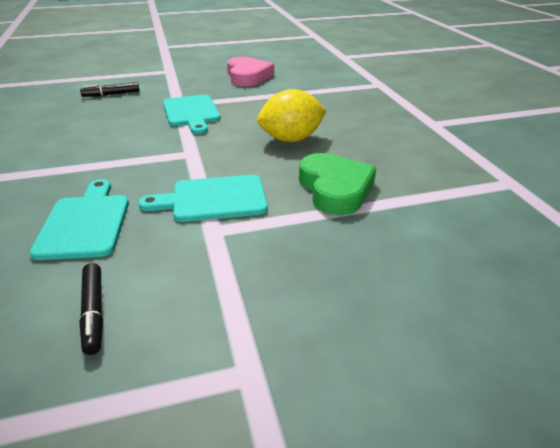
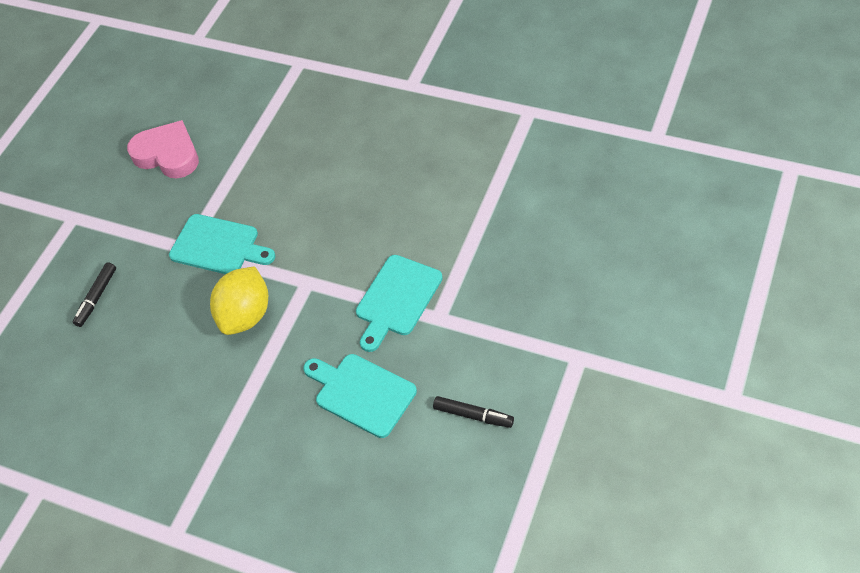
camera: 45 degrees left, 20 degrees up
yellow lemon [257,89,327,142] -> yellow lemon moved to [210,266,268,335]
green heart [299,153,376,215] -> none

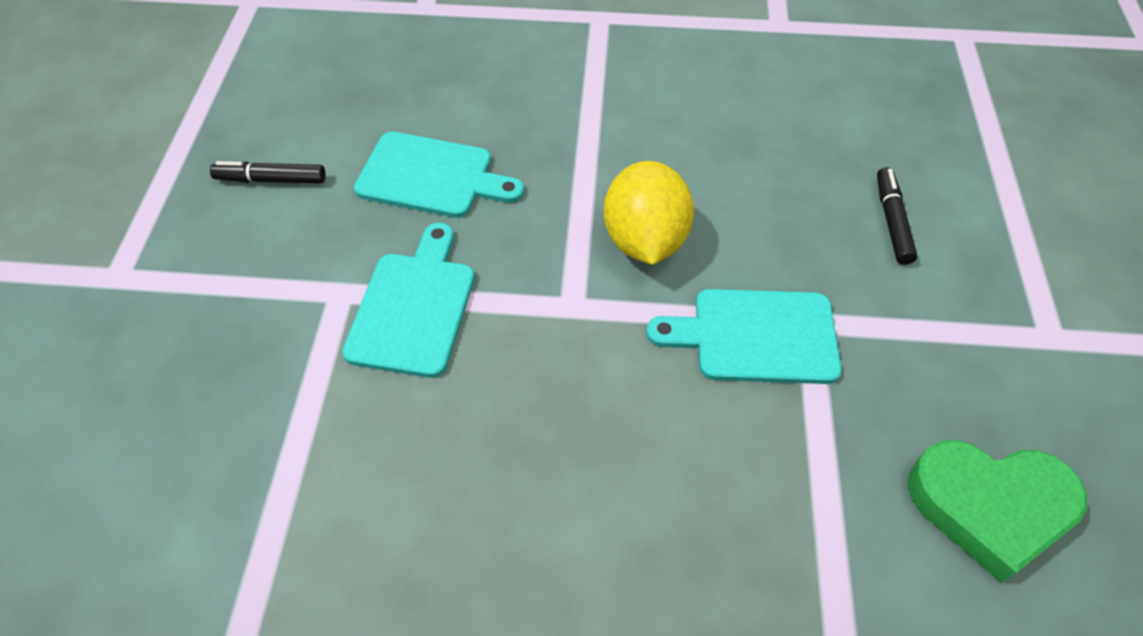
camera: 155 degrees right, 0 degrees up
pink heart [127,120,199,179] -> green heart [908,440,1087,583]

